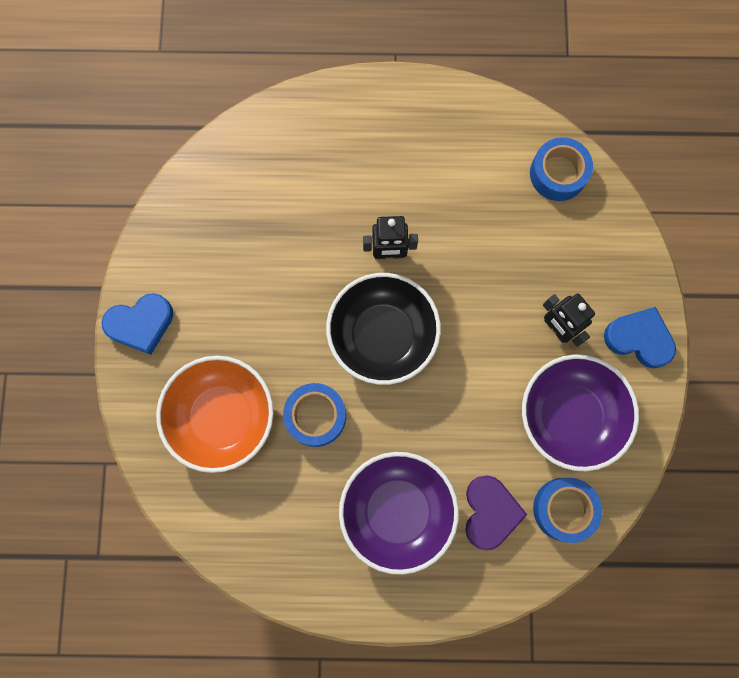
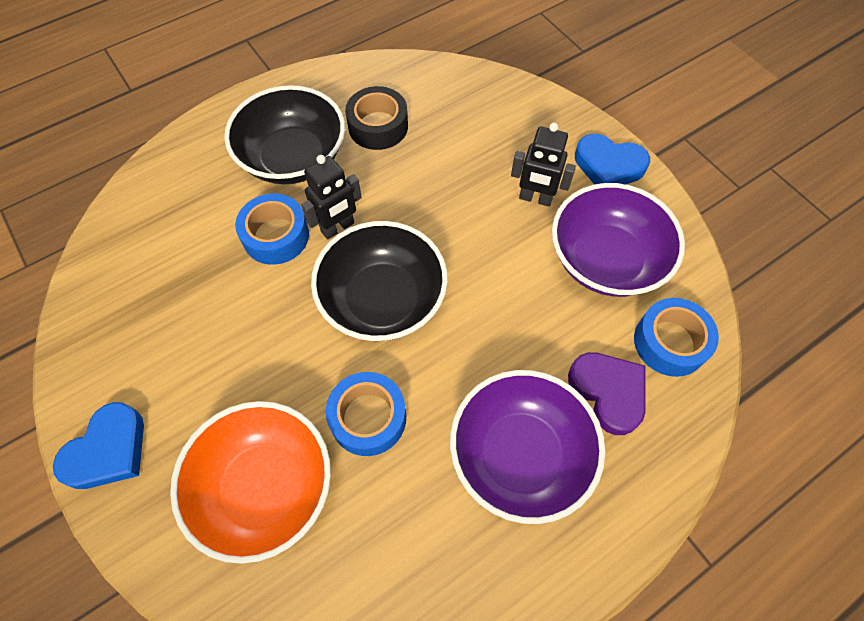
camera: 35 degrees left, 15 degrees down
blue tape [530,137,593,201] -> blue tape moved to [235,193,309,265]
blue heart [604,307,676,368] -> blue heart turned 150 degrees counterclockwise [575,134,650,184]
none -> black bowl [224,85,345,184]
none -> black tape [345,86,408,150]

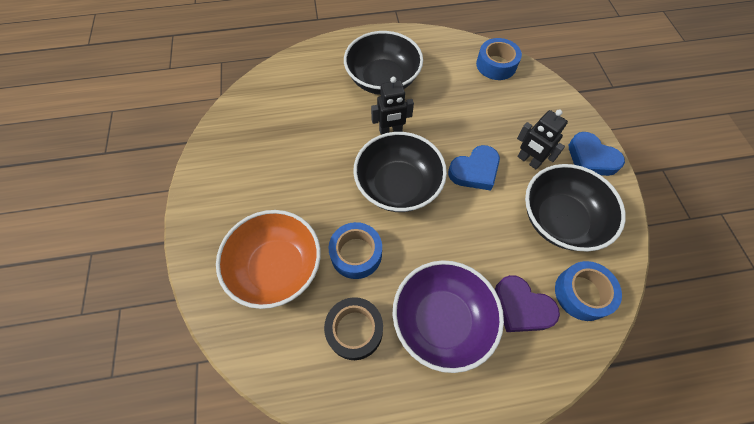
camera: 25 degrees right, 0 degrees up
blue heart [53,402,144,489] -> blue heart moved to [448,145,500,191]
blue tape [235,193,309,265] -> blue tape moved to [476,38,522,80]
black tape [345,86,408,150] -> black tape moved to [324,297,383,360]
purple bowl [552,183,685,297] -> black bowl [525,164,626,252]
purple heart [568,352,645,435] -> purple heart turned 135 degrees clockwise [495,275,560,332]

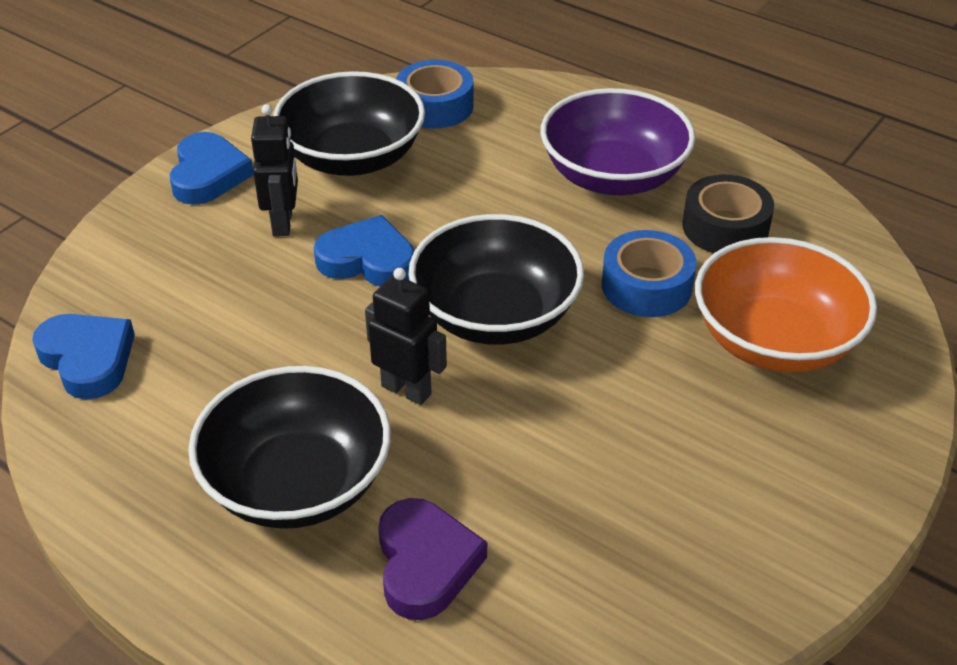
camera: 135 degrees left, 20 degrees down
blue tape [476,38,522,80] -> blue heart [32,314,135,399]
purple heart [495,275,560,332] -> purple heart moved to [378,498,487,620]

